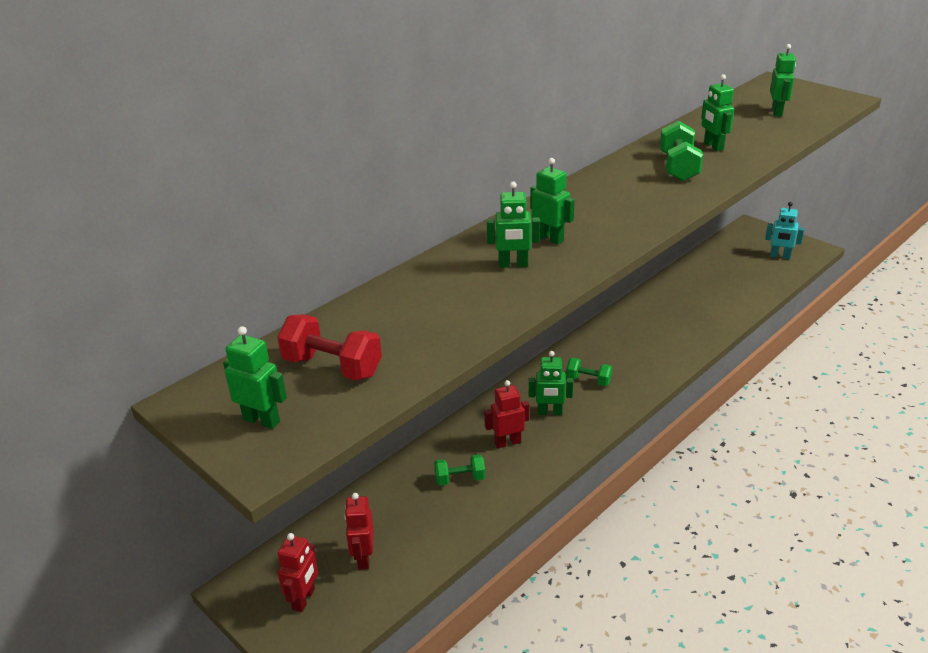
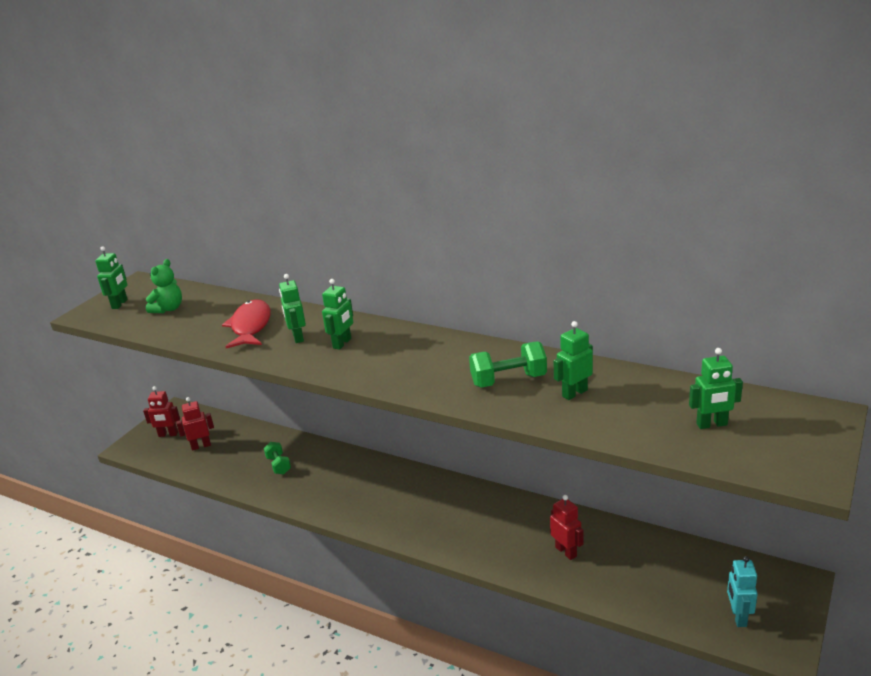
camera: 75 degrees right, 5 degrees down
red dumbbell [277,314,382,381] -> green teddy bear [146,259,182,313]
red robot [484,380,529,448] -> red robot moved to [550,495,584,560]
green robot [529,351,573,415] -> none
green dumbbell [566,358,612,386] -> none
none -> red fish [222,299,271,348]

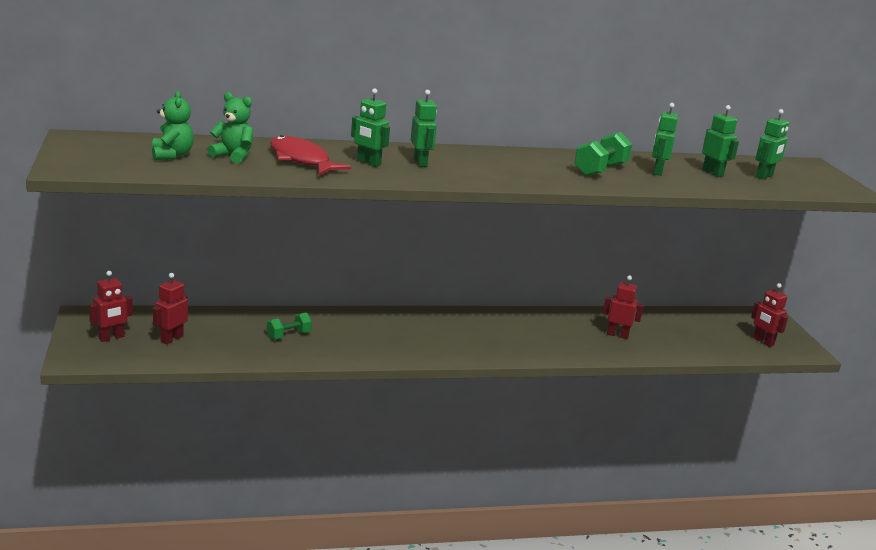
camera: 45 degrees left, 5 degrees down
green robot [95,246,128,309] -> green robot moved to [702,105,739,177]
green dumbbell [264,442,291,474] -> green dumbbell turned 60 degrees counterclockwise [267,312,312,340]
turquoise robot [727,556,758,627] -> red robot [751,283,788,347]
none -> green teddy bear [208,92,253,163]

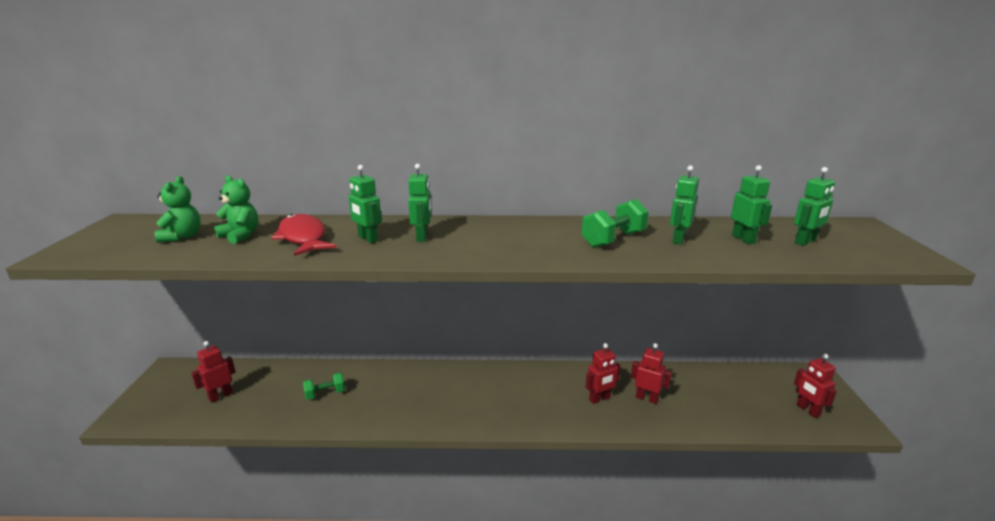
camera: 15 degrees right, 0 degrees up
red robot [89,271,133,342] -> red robot moved to [586,343,621,404]

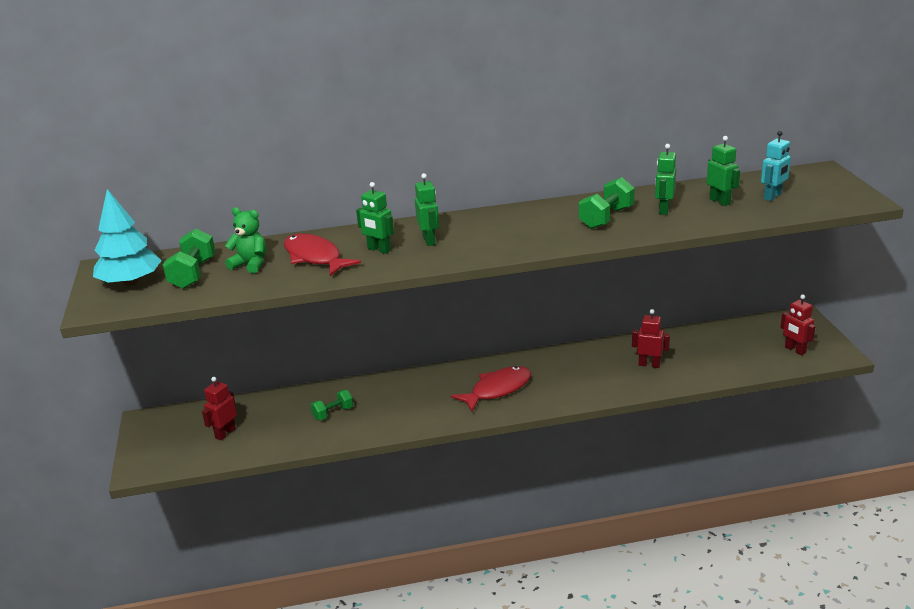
camera: 10 degrees left, 5 degrees up
green teddy bear [155,176,201,243] -> green dumbbell [163,228,215,289]
red robot [586,343,621,404] -> none
green robot [794,167,835,246] -> turquoise robot [761,131,791,201]
none -> turquoise tree [93,189,162,286]
none -> red fish [451,366,531,412]

